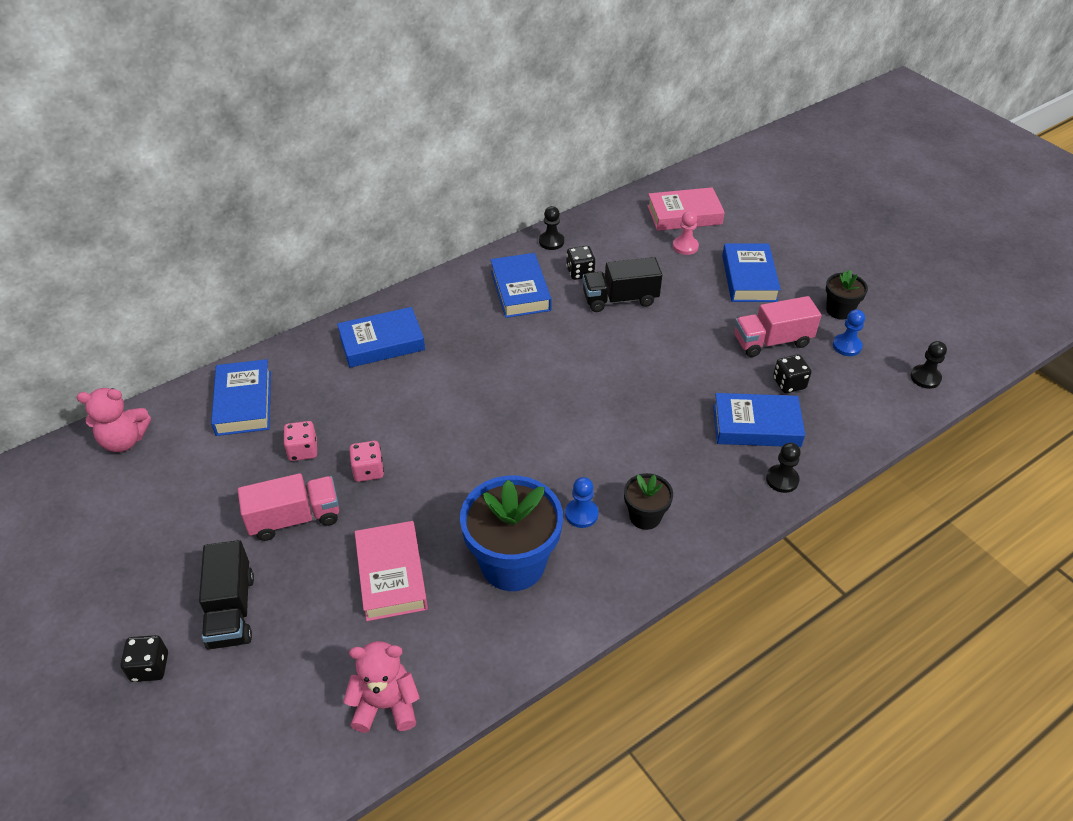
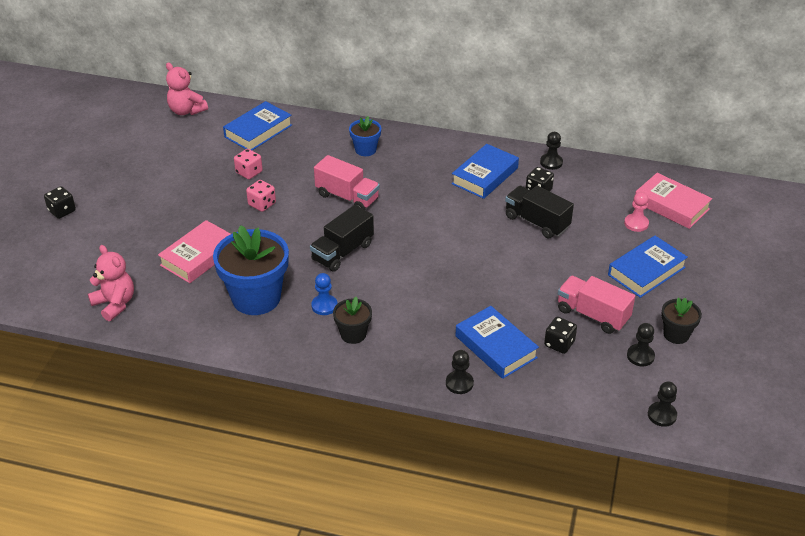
camera: 50 degrees right, 5 degrees down
black truck [199,540,254,650] -> black truck moved to [310,205,374,272]
pink truck [238,473,339,541] -> pink truck moved to [314,155,380,210]
blue book [337,307,425,368] -> blue flower pot [349,116,381,156]
blue pawn [833,309,865,356] -> black pawn [627,323,655,366]

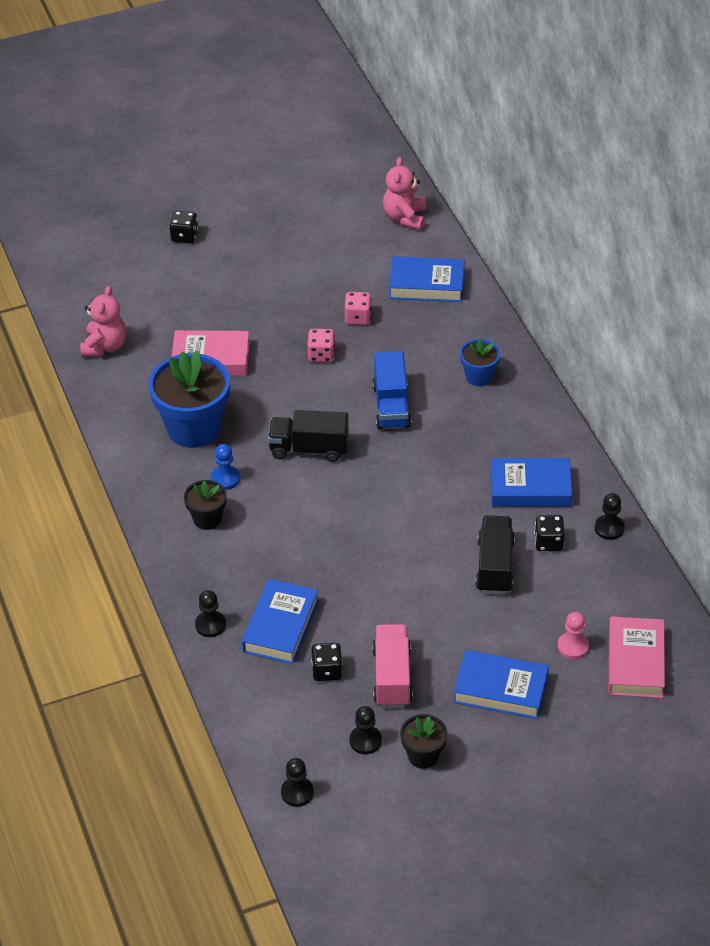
camera: 55 degrees right, 5 degrees up
pink truck [314,155,380,210] -> blue truck [373,351,411,430]

